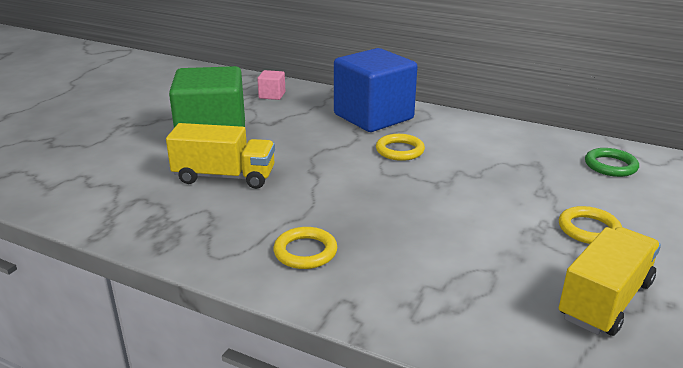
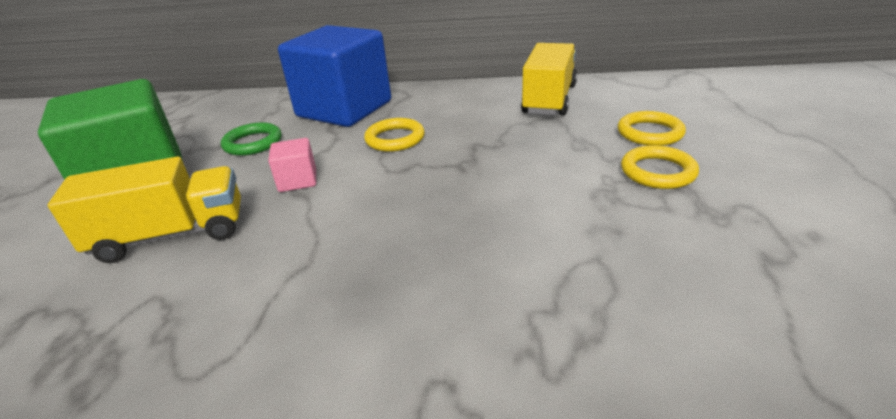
camera: 20 degrees left, 5 degrees up
pink cube [257,70,285,100] -> pink cube moved to [268,138,316,192]
yellow ring [273,227,337,269] -> yellow ring moved to [618,111,686,146]
yellow truck [559,227,661,336] -> yellow truck moved to [521,43,577,115]
green ring [585,148,639,177] -> green ring moved to [221,122,282,156]

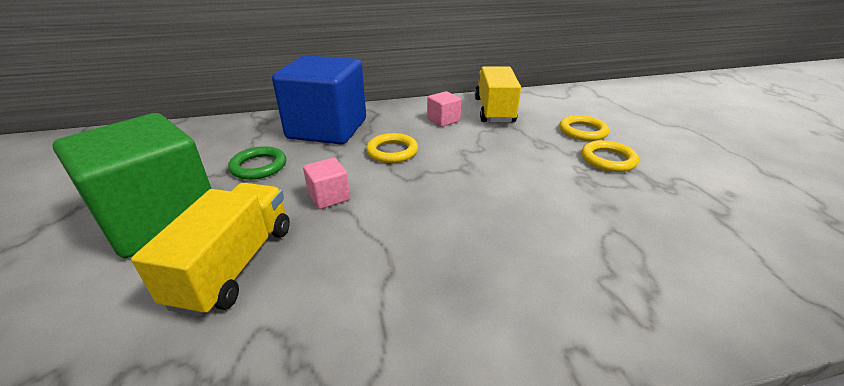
camera: 20 degrees left, 0 degrees up
yellow truck [48,157,241,263] -> yellow truck turned 45 degrees counterclockwise [131,183,290,317]
none -> pink cube [427,91,462,127]

